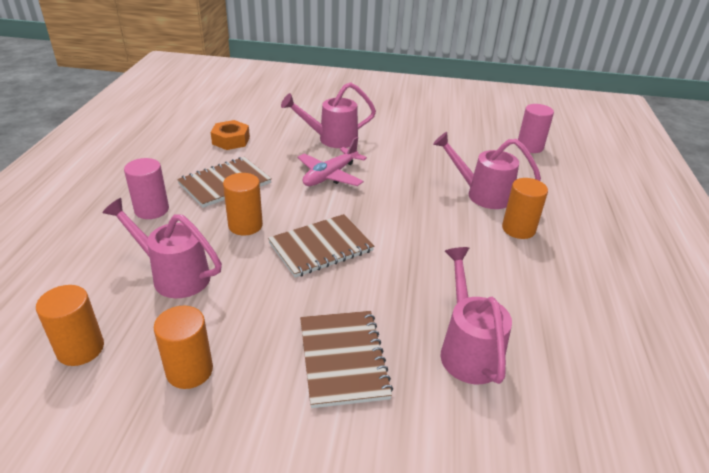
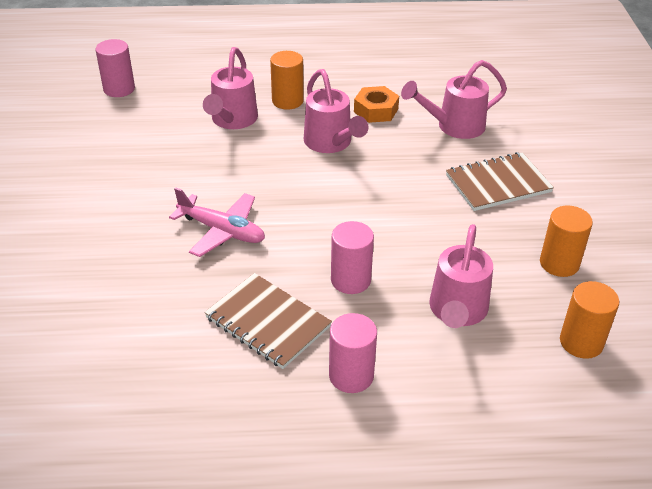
camera: 100 degrees left, 5 degrees up
orange nut [211,120,250,150] -> orange nut moved to [354,86,399,123]
orange cylinder [223,173,263,236] -> pink cylinder [331,221,374,294]
brown notebook [268,214,374,278] -> none
pink watering can [281,82,376,148] -> pink watering can moved to [304,69,368,153]

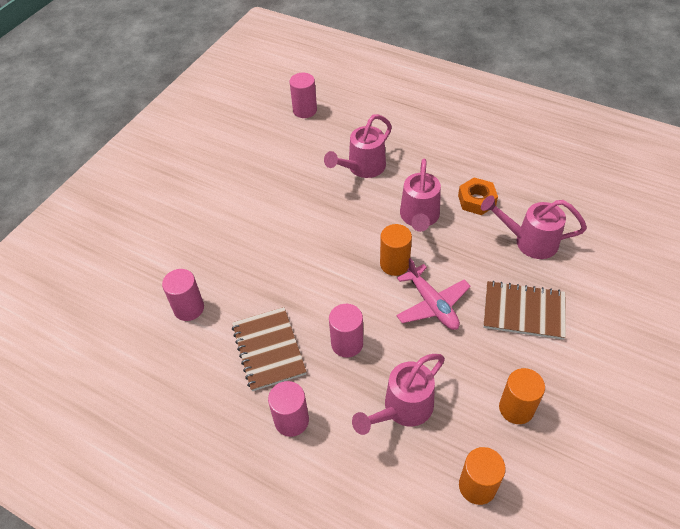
camera: 35 degrees right, 10 degrees up
pink plane [169,188,265,257] -> pink plane moved to [396,258,471,330]
orange cylinder [270,51,304,110] -> orange cylinder moved to [380,224,412,276]
none -> pink cylinder [162,269,204,321]

